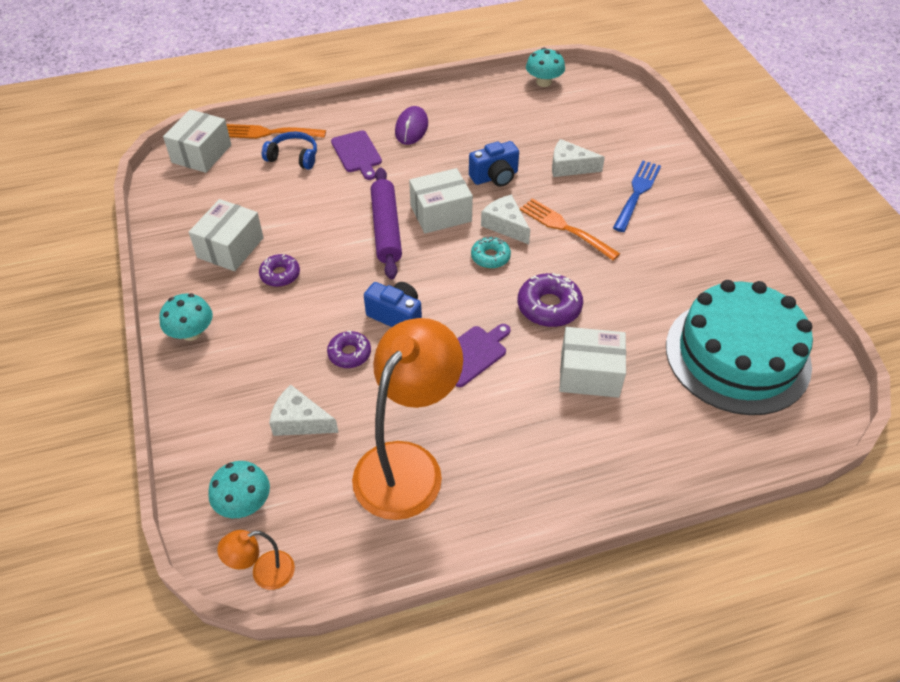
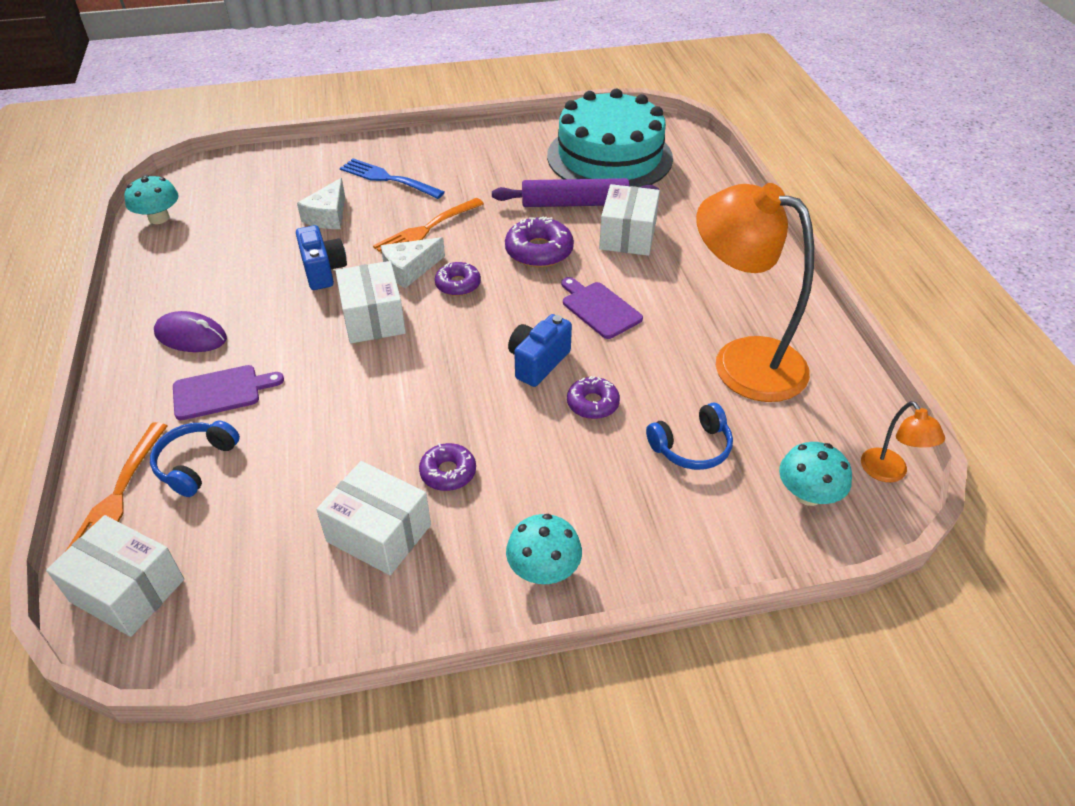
camera: 85 degrees left, 5 degrees down
white cheese [269,385,339,436] -> blue headphones [646,403,733,470]
purple rolling pin [371,168,402,280] -> purple rolling pin moved to [492,178,659,207]
turquoise donut [471,236,511,269] -> purple donut [435,262,481,296]

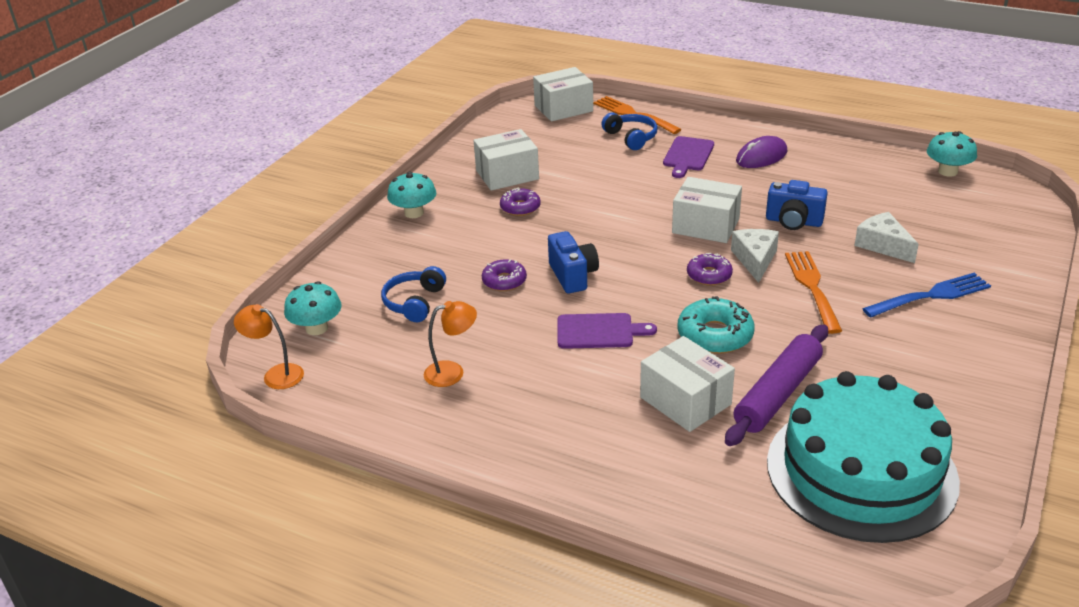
camera: 130 degrees right, 10 degrees down
purple donut [505,216,574,268] -> turquoise donut [677,296,755,354]
orange lamp [696,183,814,402] -> orange lamp [424,301,477,387], size x0.44

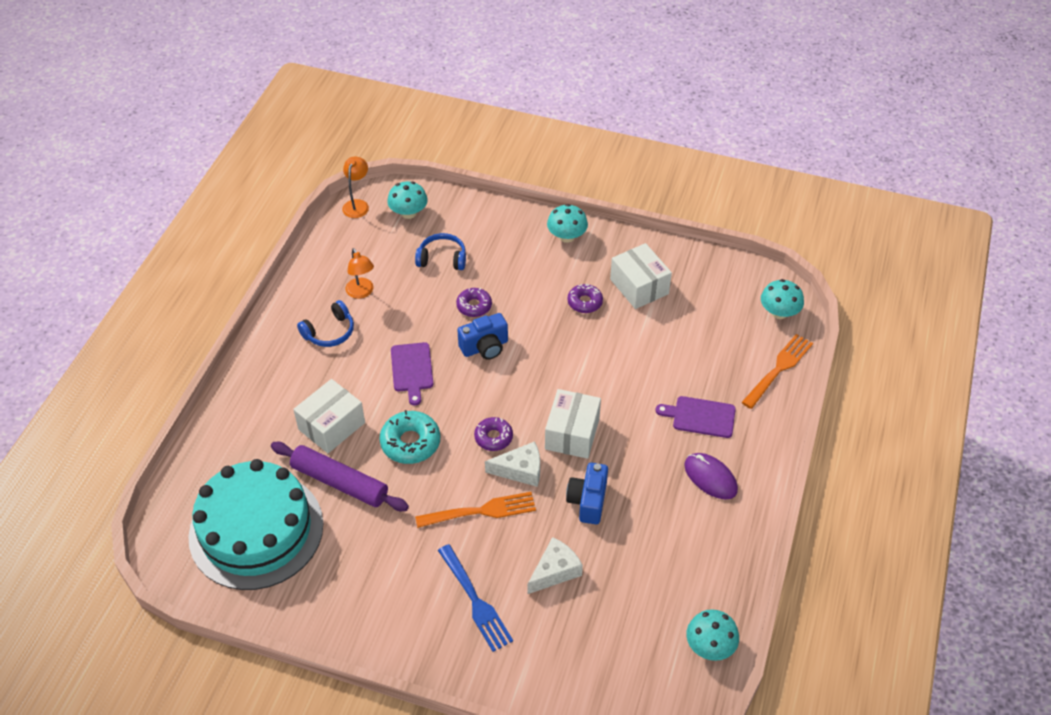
camera: 80 degrees right, 15 degrees up
white box [533,67,593,121] -> turquoise mushroom [761,279,804,319]
blue headphones [602,113,658,150] -> blue headphones moved to [297,300,354,347]

